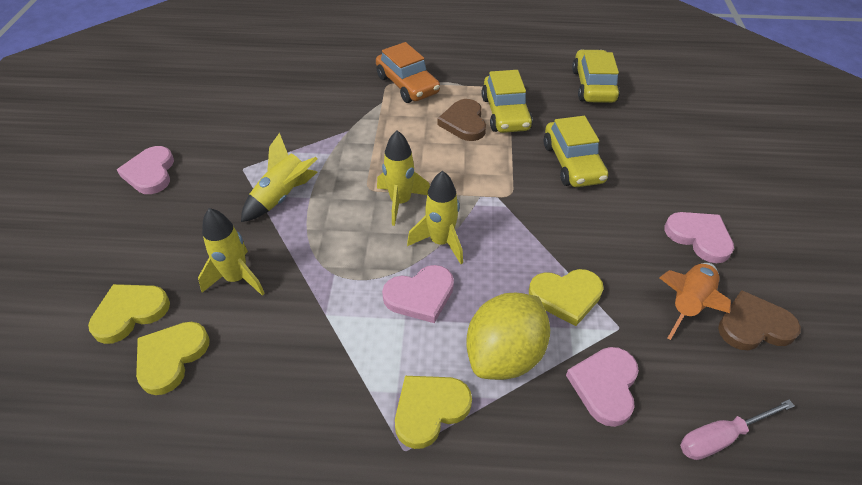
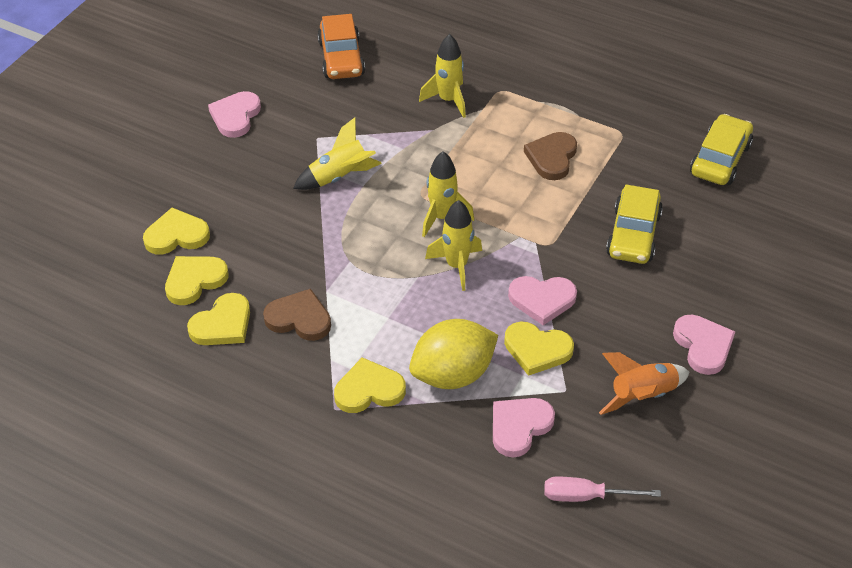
camera: 25 degrees right, 0 degrees up
yellow rocket [198,208,265,296] -> yellow rocket moved to [419,34,466,118]
orange car [376,42,440,103] -> orange car moved to [317,14,365,79]
pink heart [382,265,454,323] -> pink heart moved to [508,276,577,325]
yellow car [482,70,533,133] -> none
brown heart [718,290,801,350] -> brown heart moved to [263,289,331,341]
none -> yellow heart [187,293,250,345]

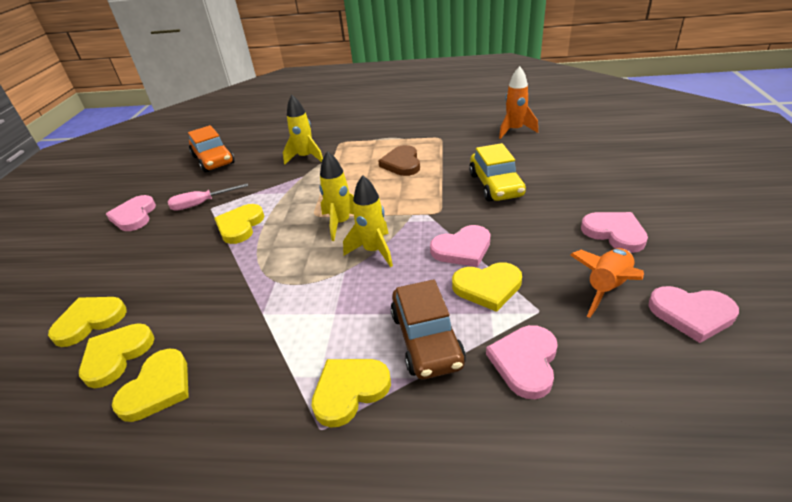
camera: 20 degrees left, 10 degrees down
brown heart [263,289,331,341] -> none
yellow rocket [293,117,382,190] -> yellow heart [214,204,265,244]
yellow lemon [409,319,498,389] -> brown car [391,279,466,379]
pink screwdriver [544,477,661,502] -> pink screwdriver moved to [168,183,248,211]
yellow car [690,114,753,185] -> orange rocket [499,66,538,139]
none -> pink heart [649,286,739,343]

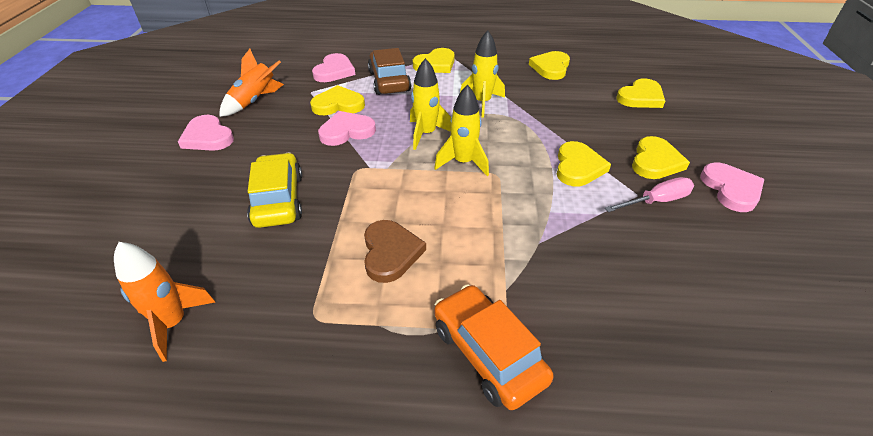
camera: 175 degrees right, 5 degrees up
yellow heart [79,323,154,388] -> yellow heart moved to [632,136,690,179]
orange car [188,125,235,173] -> orange car moved to [434,284,553,410]
yellow rocket [283,95,323,165] -> yellow rocket moved to [460,31,505,117]
pink heart [649,286,739,343] -> none

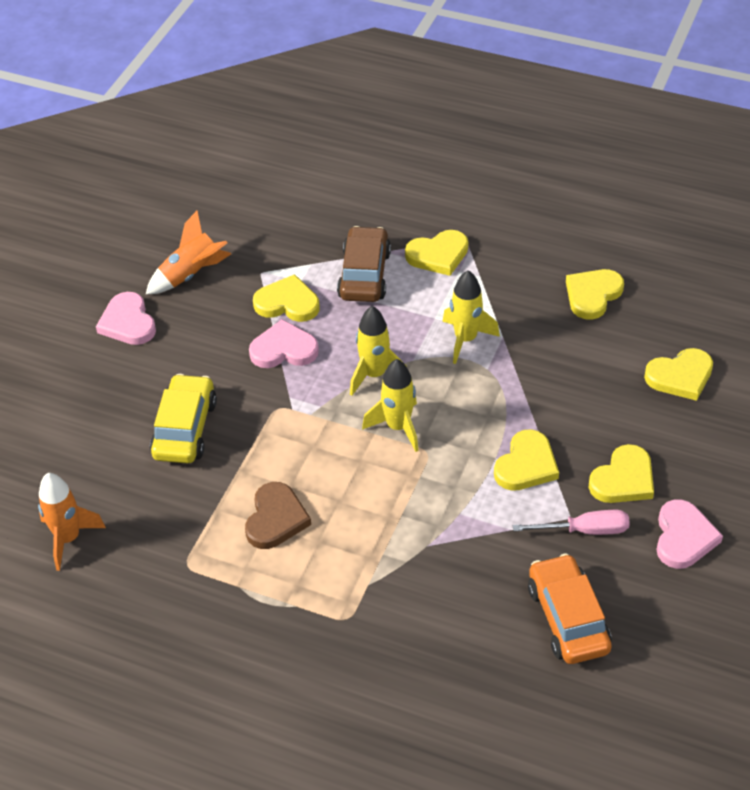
camera: 20 degrees right, 5 degrees up
pink heart [312,53,355,82] -> none
orange car [434,284,553,410] -> orange car moved to [528,553,612,664]

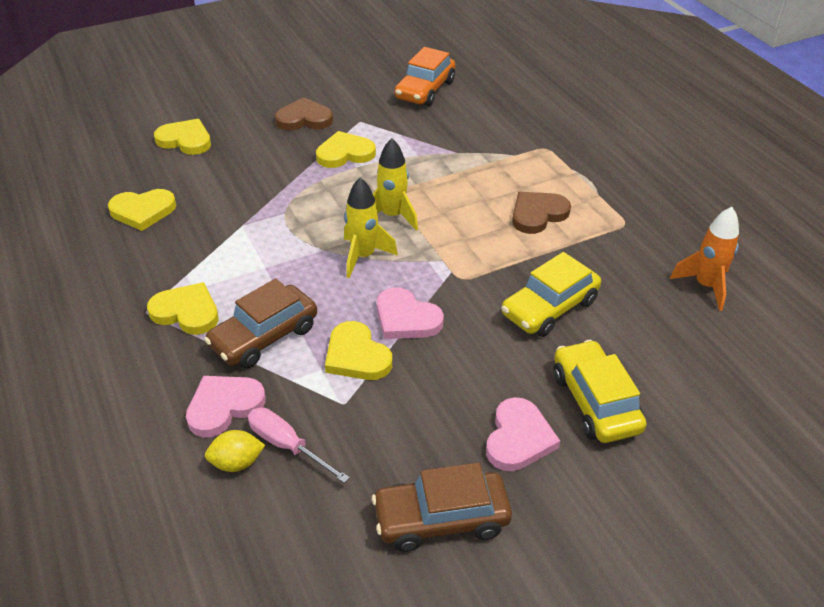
camera: 140 degrees left, 5 degrees down
orange rocket [146,210,231,294] -> none
yellow rocket [443,270,500,364] -> none
pink screwdriver [513,510,630,535] -> pink screwdriver moved to [248,407,350,483]
yellow heart [589,444,654,503] -> brown heart [275,97,333,130]
pink heart [656,499,723,569] -> pink heart moved to [186,376,266,438]
none -> yellow lemon [205,430,265,472]
none -> brown car [372,463,512,552]
none -> yellow car [553,340,647,443]

